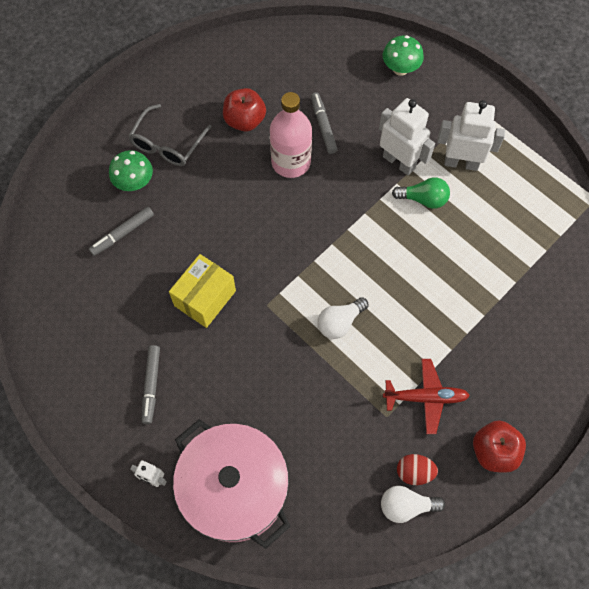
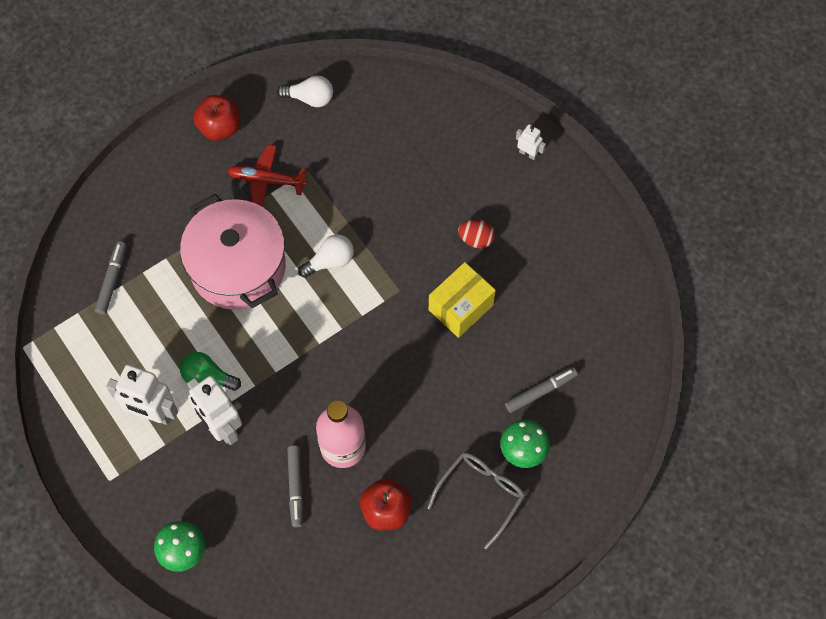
camera: 170 degrees left, 0 degrees up
grey marker [142,345,160,424] -> grey marker moved to [95,241,126,315]
pink pot [173,419,290,549] -> pink pot moved to [180,194,286,310]
red egg [397,454,438,485] -> red egg moved to [458,219,495,248]

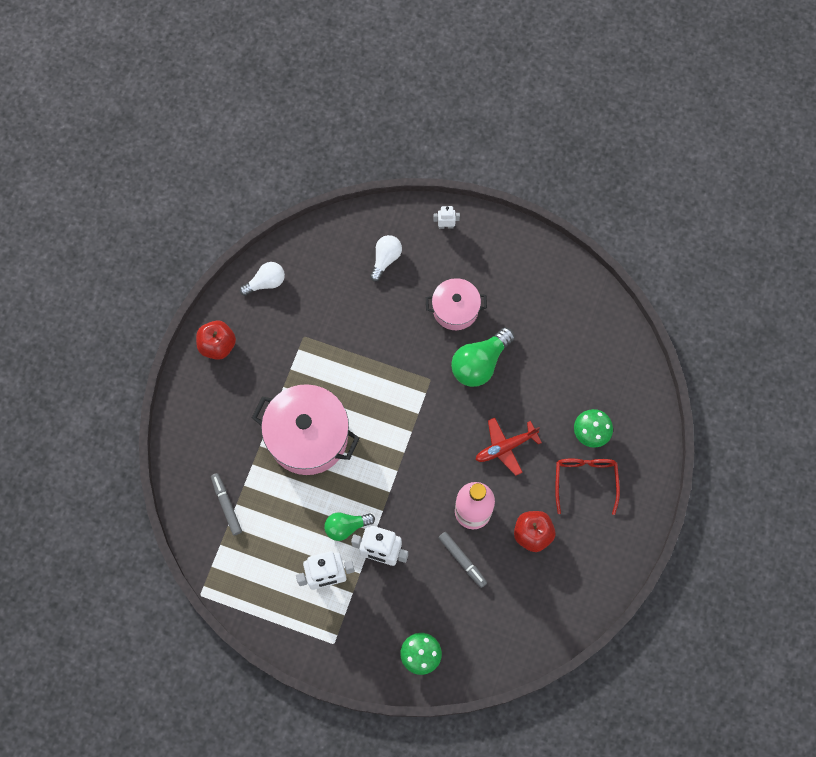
camera: 35 degrees left, 5 degrees up
red plane [227,144,307,207] -> red plane moved to [475,418,542,476]
white light bulb [298,234,354,278] -> white light bulb moved to [370,235,402,282]
grey glasses [427,452,525,549] -> red glasses [555,459,620,515]
yellow box [429,262,496,338] -> green light bulb [451,327,515,387]
red egg [458,219,495,248] -> pink pot [426,278,487,330]
grey marker [505,367,578,413] -> none

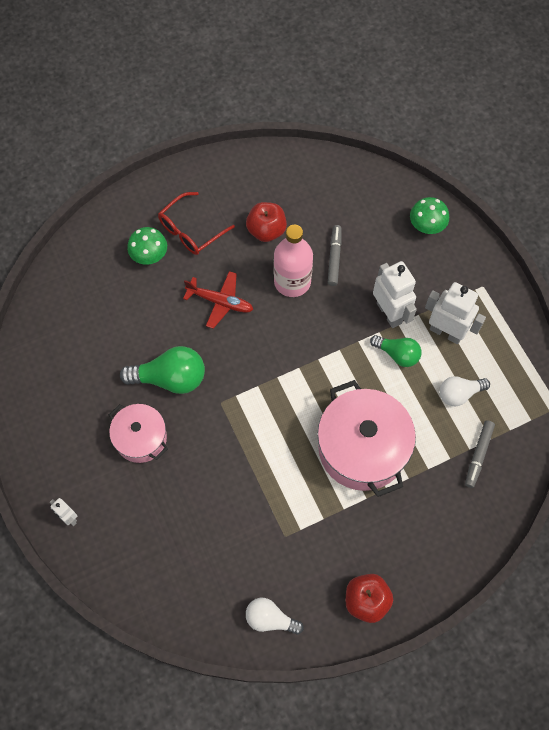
camera: 135 degrees left, 5 degrees down
white light bulb [370,235,402,282] -> white light bulb moved to [440,376,490,406]

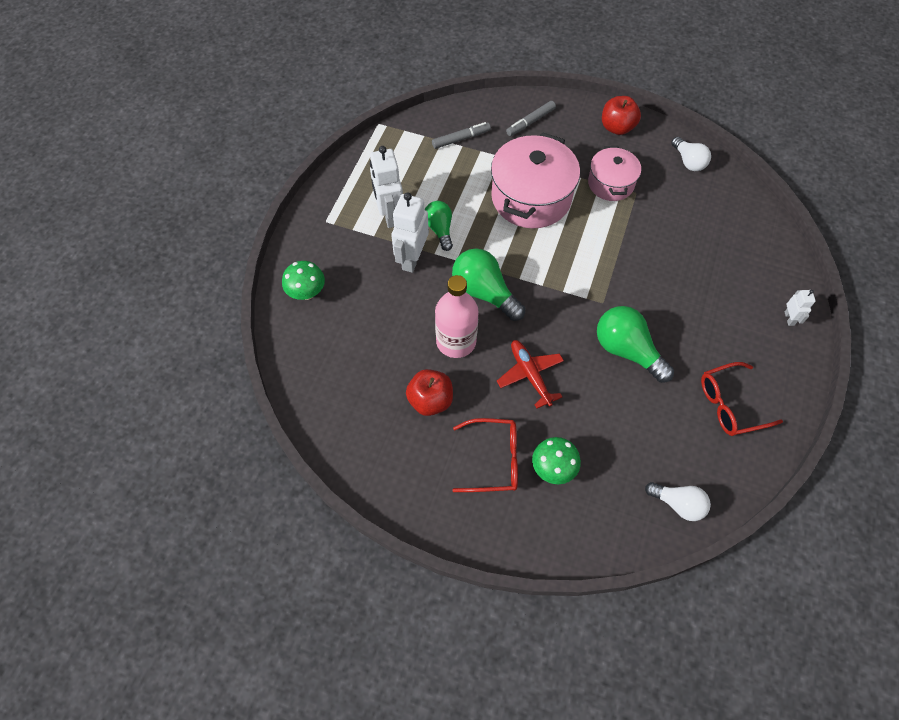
camera: 135 degrees left, 5 degrees down
pink pot [109,404,168,463] -> pink pot moved to [588,146,641,201]
grey marker [328,225,342,286] -> grey marker moved to [506,101,556,136]
white light bulb [440,376,490,406] -> white light bulb moved to [645,482,711,521]
none -> green light bulb [452,248,525,321]
none -> red glasses [701,362,783,436]

